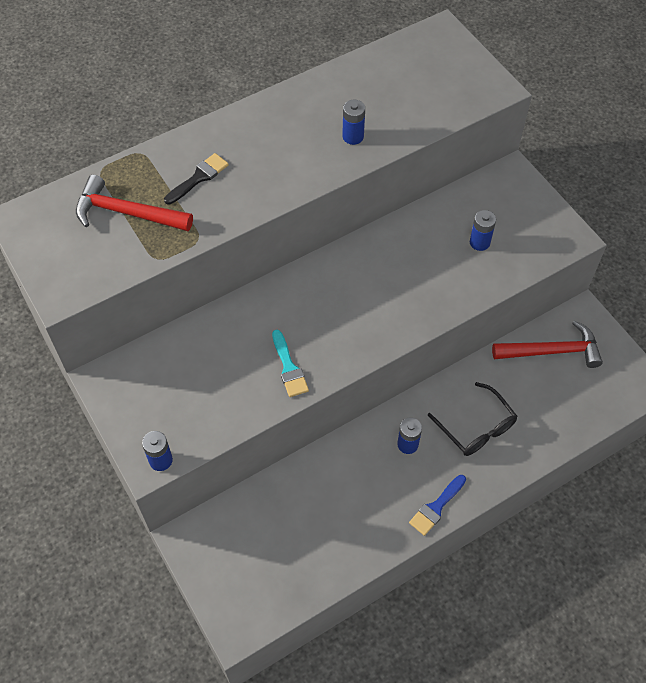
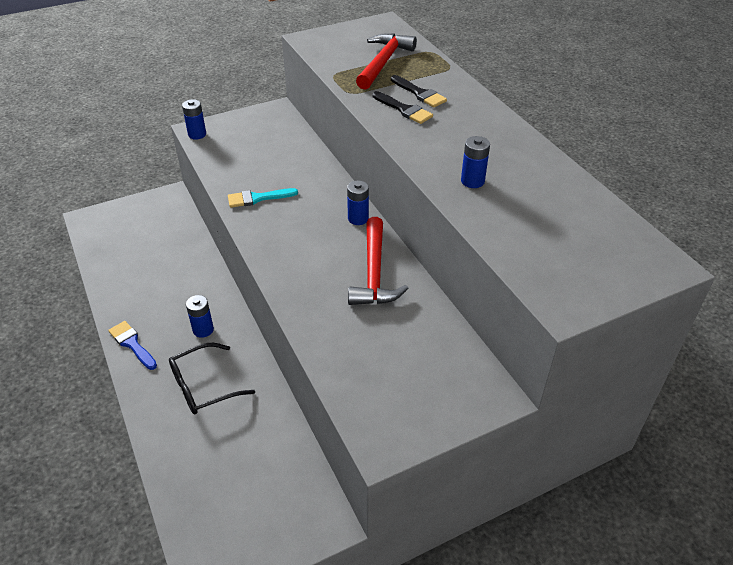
camera: 95 degrees right, 15 degrees down
blue battery [470,210,496,251] -> blue battery moved to [347,181,369,225]
red hammer [492,320,603,368] -> red hammer moved to [348,217,409,305]
none -> black brush [372,91,433,124]

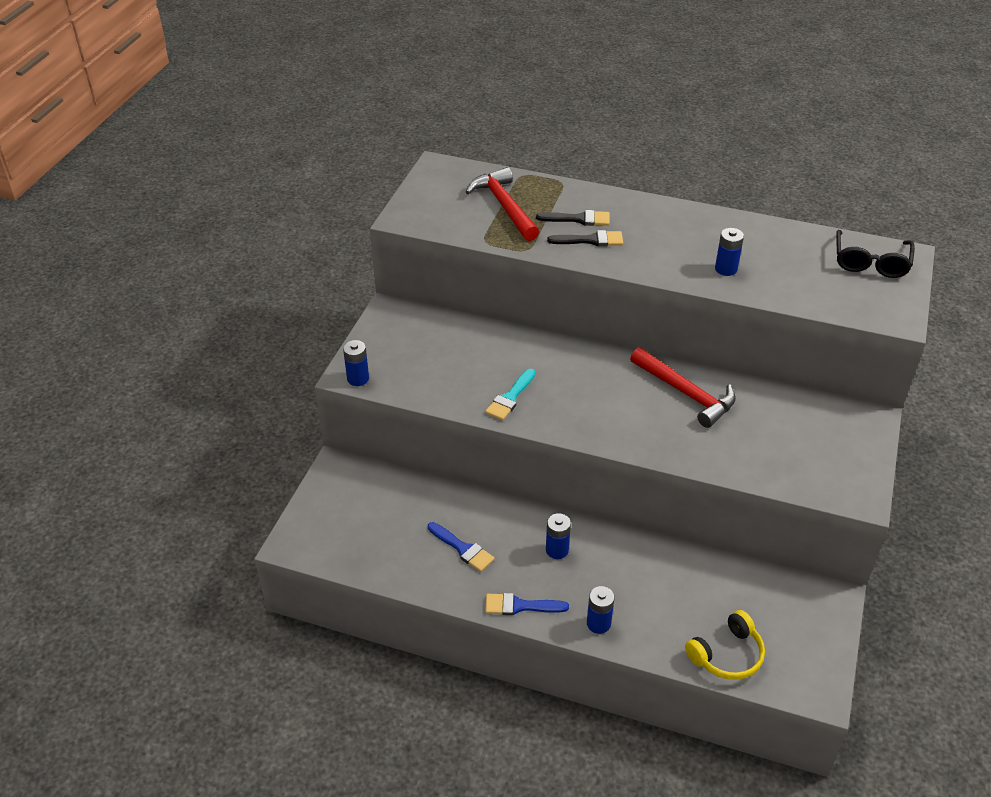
camera: 45 degrees left, 0 degrees up
black glasses [169,343,255,415] -> black glasses moved to [836,230,915,278]
blue battery [347,181,369,225] -> blue battery moved to [587,586,614,634]
none -> blue brush [428,522,495,572]
none -> yellow headphones [685,610,765,680]

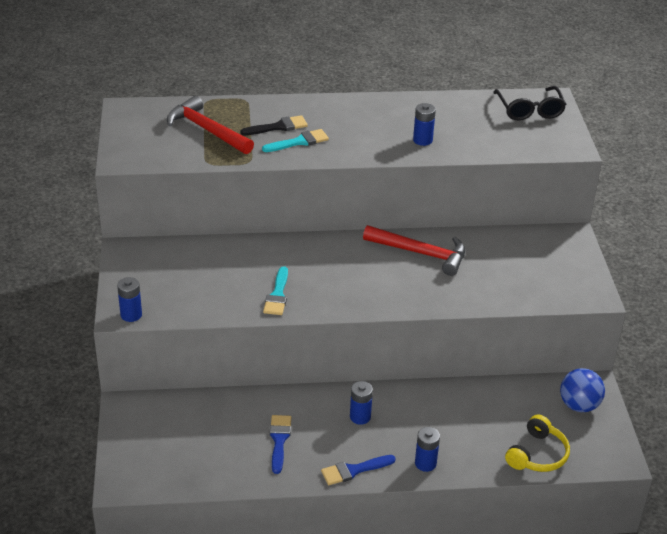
camera: 25 degrees left, 5 degrees down
blue brush [428,522,495,572] -> blue brush turned 105 degrees counterclockwise [270,415,291,474]
black brush [547,230,623,247] -> turquoise brush [262,129,329,152]
none -> blue ball [560,368,605,412]

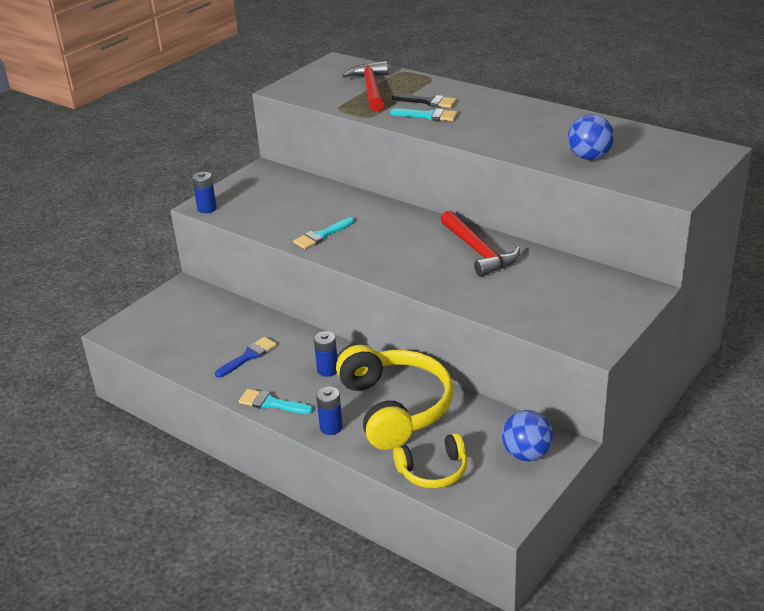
camera: 45 degrees right, 5 degrees down
blue brush [321,455,396,485] -> turquoise brush [239,389,313,414]
blue battery [413,103,436,146] -> none
black glasses [493,86,566,120] -> none
none -> yellow headphones [336,345,453,450]
none -> blue ball [568,114,614,160]

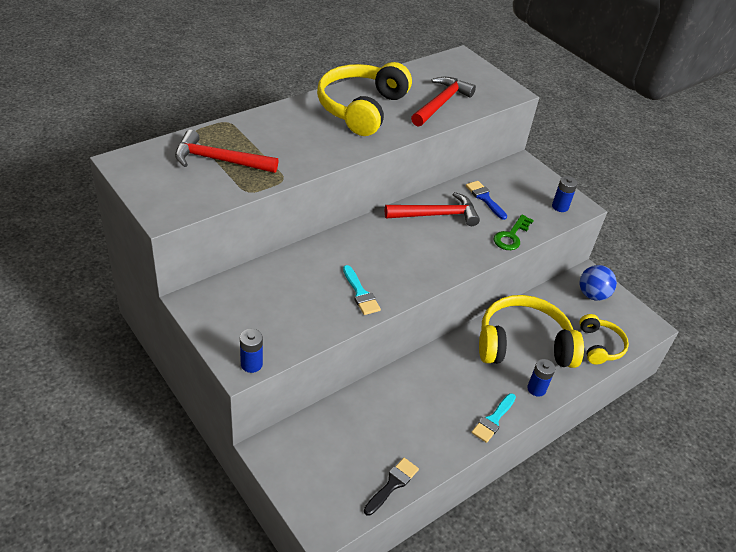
camera: 80 degrees left, 10 degrees up
blue brush [215,337,277,378] -> blue brush moved to [466,181,507,220]
blue battery [314,331,338,377] -> blue battery moved to [552,176,578,212]
turquoise brush [390,108,458,121] -> none
black brush [392,94,457,108] -> black brush moved to [364,458,419,516]
blue ball [568,114,614,160] -> red hammer [411,77,476,127]
none -> yellow headphones [317,62,412,136]
none -> green key [494,215,534,250]

